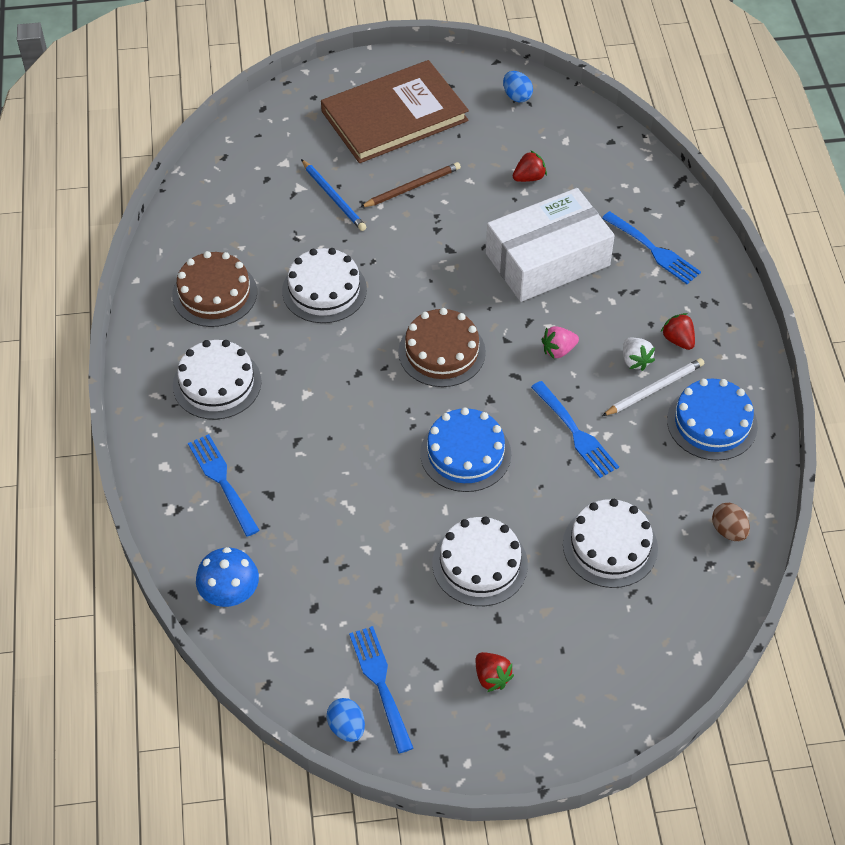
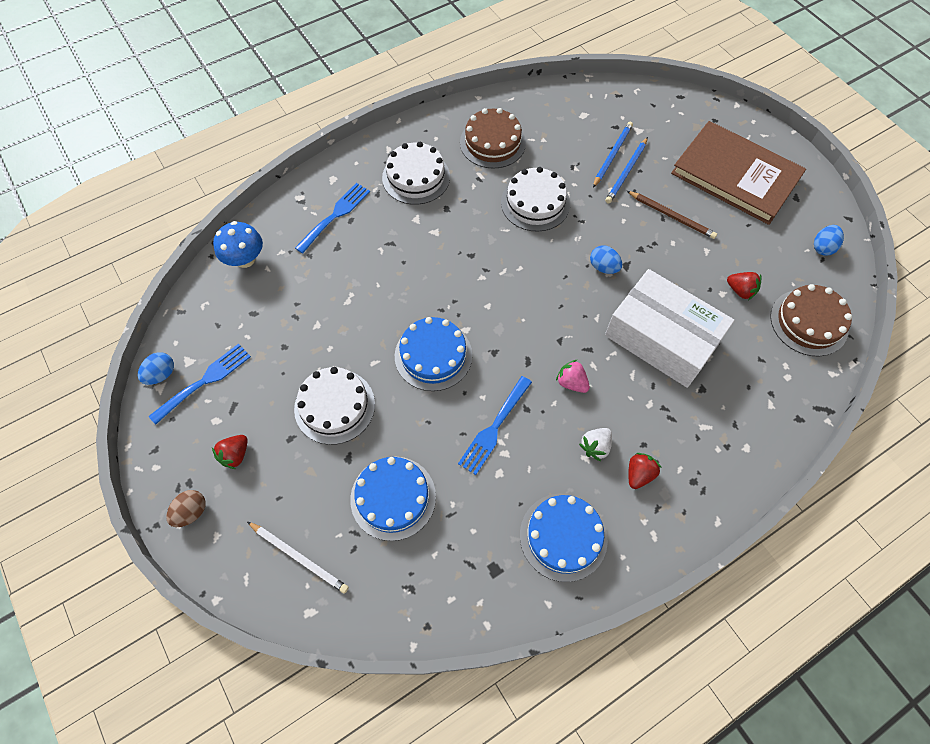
camera: 65 degrees right, 10 degrees up
brown cake [398,308,486,387] -> brown cake moved to [770,284,852,357]
white cake [563,499,658,588] -> blue cake [350,457,436,541]
blue fork [602,211,701,284] -> none
white pencil [602,358,704,416] -> white pencil moved to [247,522,349,594]
brown egg [712,503,750,541] -> brown egg moved to [166,490,206,527]
none -> blue egg [590,246,622,274]
none -> blue pencil [593,122,633,188]

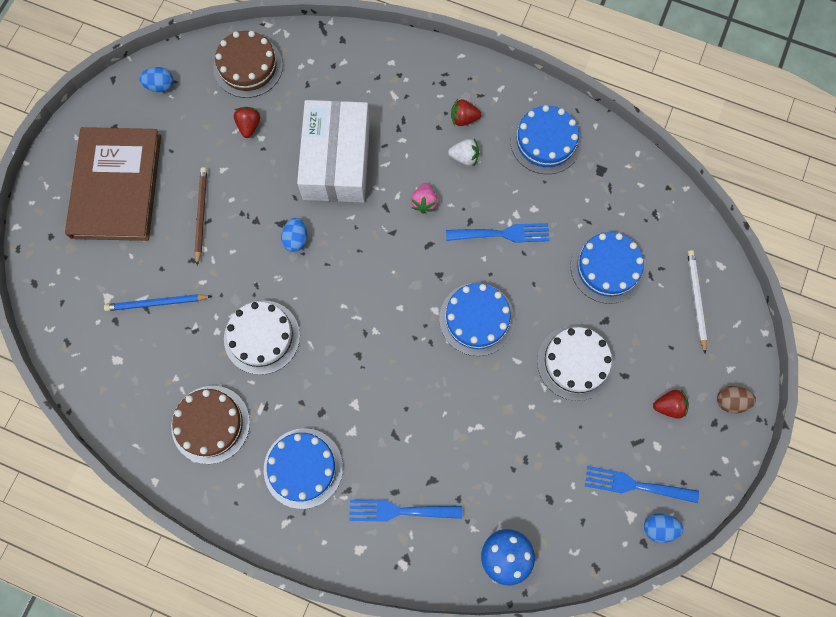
camera: 125 degrees left, 10 degrees up
white cake [382,142,450,205] -> blue cake [264,428,343,509]
blue pencil [605,137,648,204] -> none

